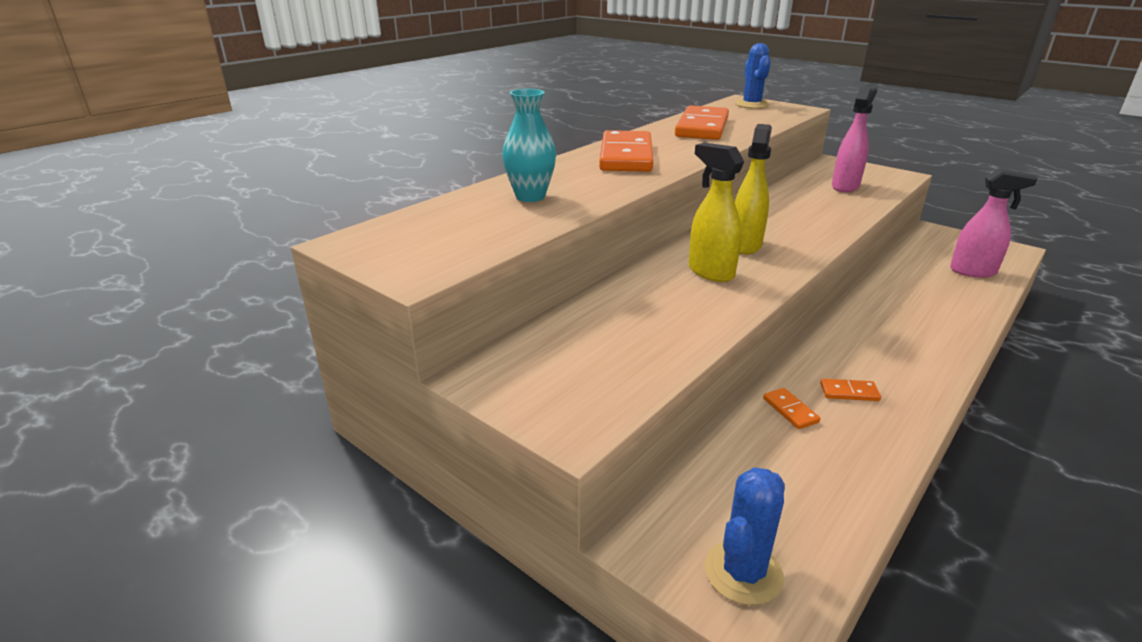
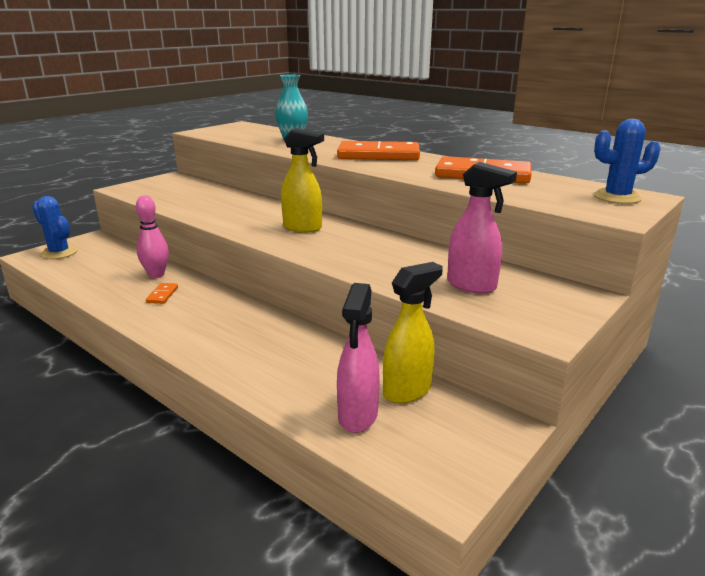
camera: 90 degrees right, 5 degrees down
yellow spray bottle [689,143,744,282] -> yellow spray bottle moved to [383,262,443,403]
orange domino [763,388,820,429] -> pink bowling pin [136,195,169,278]

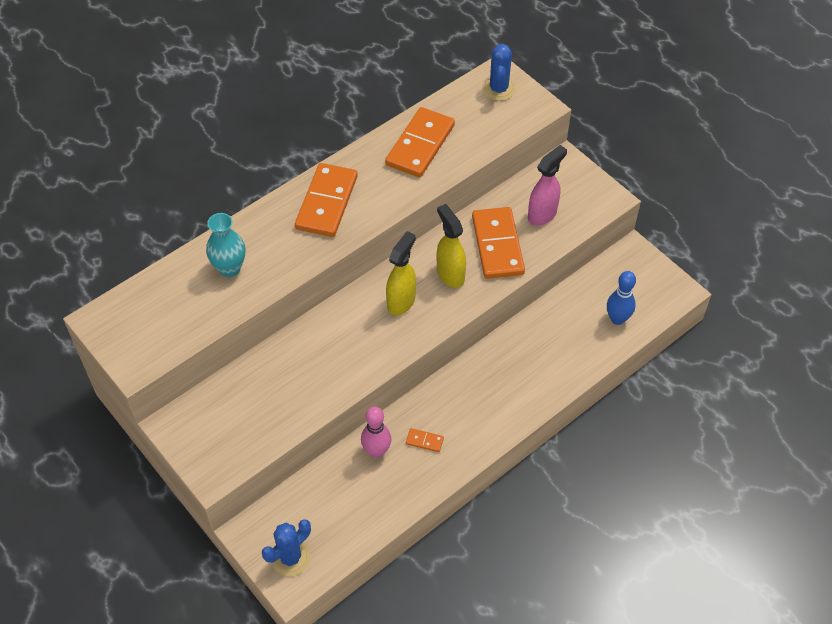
camera: 80 degrees left, 30 degrees up
pink spray bottle [337,283,380,433] -> blue bowling pin [607,271,636,325]
yellow spray bottle [383,262,443,403] -> yellow spray bottle moved to [437,204,466,288]
none -> orange domino [472,207,525,279]

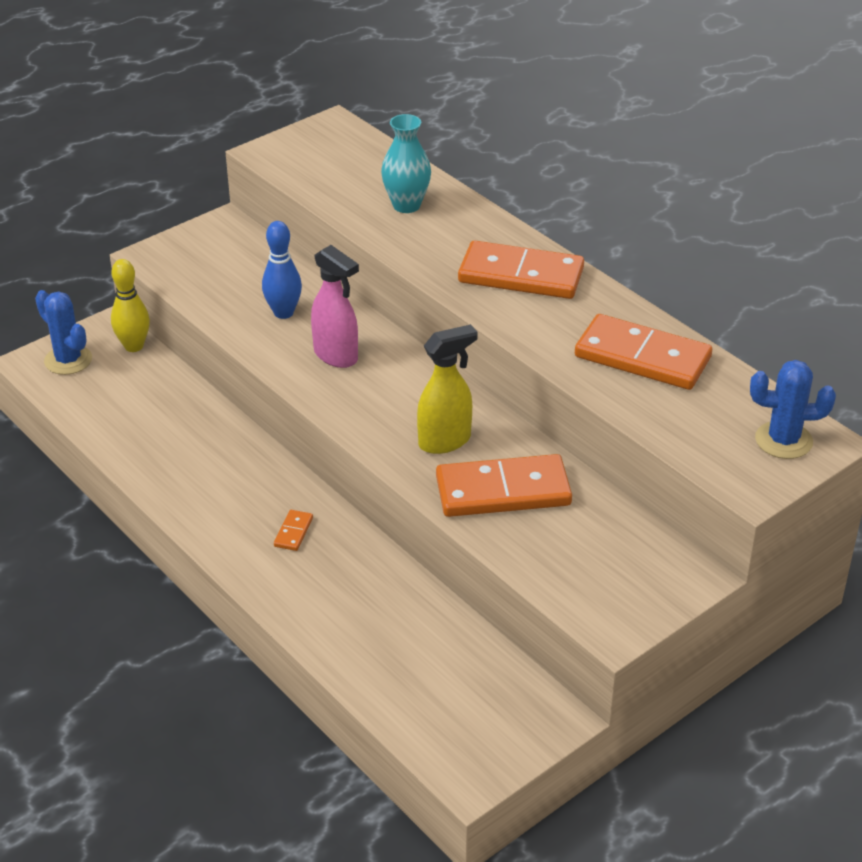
camera: 90 degrees right, 15 degrees down
pink bowling pin [361,406,391,458] -> none
yellow spray bottle [386,231,416,316] -> none
orange domino [406,428,444,452] -> orange domino moved to [274,510,313,551]
pink spray bottle [528,145,567,226] -> pink spray bottle moved to [311,245,359,368]
blue bowling pin [607,271,636,325] -> blue bowling pin moved to [262,221,302,319]
none -> yellow bowling pin [111,259,150,352]

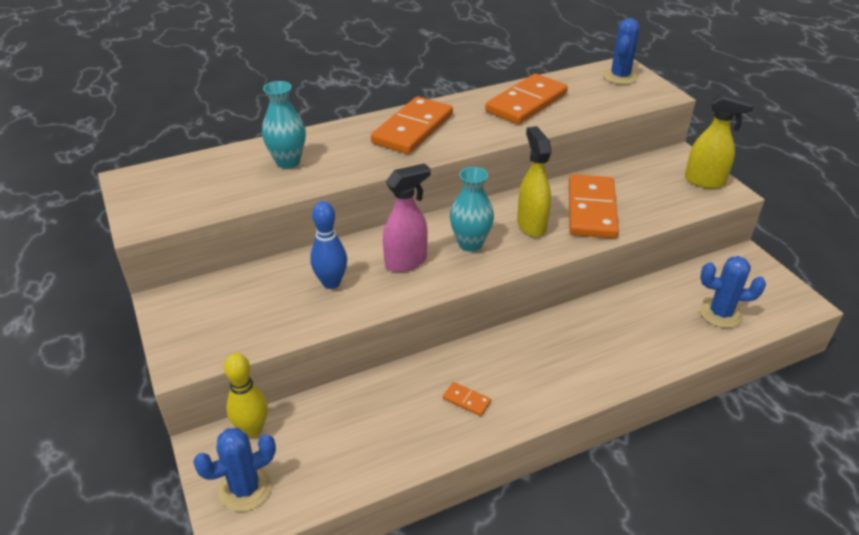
camera: 75 degrees left, 0 degrees up
orange domino [274,510,313,551] -> orange domino moved to [443,382,491,416]
none -> turquoise vase [450,167,494,252]
none -> yellow spray bottle [685,92,755,189]
none -> blue cactus [700,256,766,328]

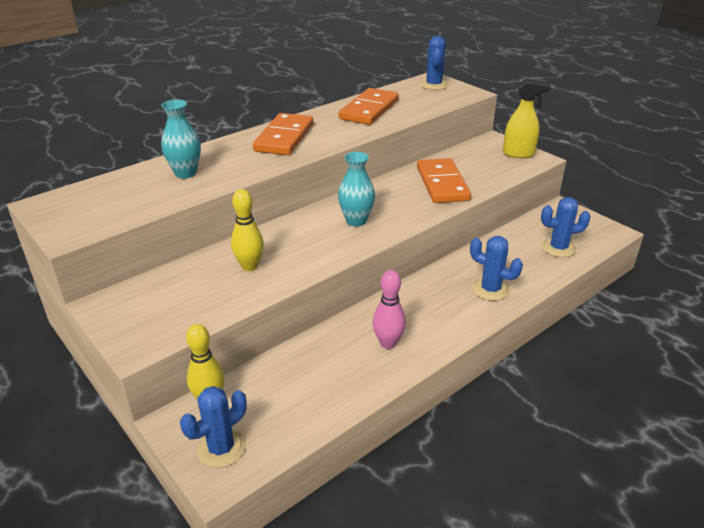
camera: 15 degrees left, 5 degrees down
blue bowling pin [310,201,347,289] -> yellow bowling pin [231,189,264,271]
pink spray bottle [383,163,431,272] -> none
orange domino [443,382,491,416] -> pink bowling pin [373,270,406,349]
yellow spray bottle [517,126,552,237] -> none
none -> blue cactus [470,236,523,301]

